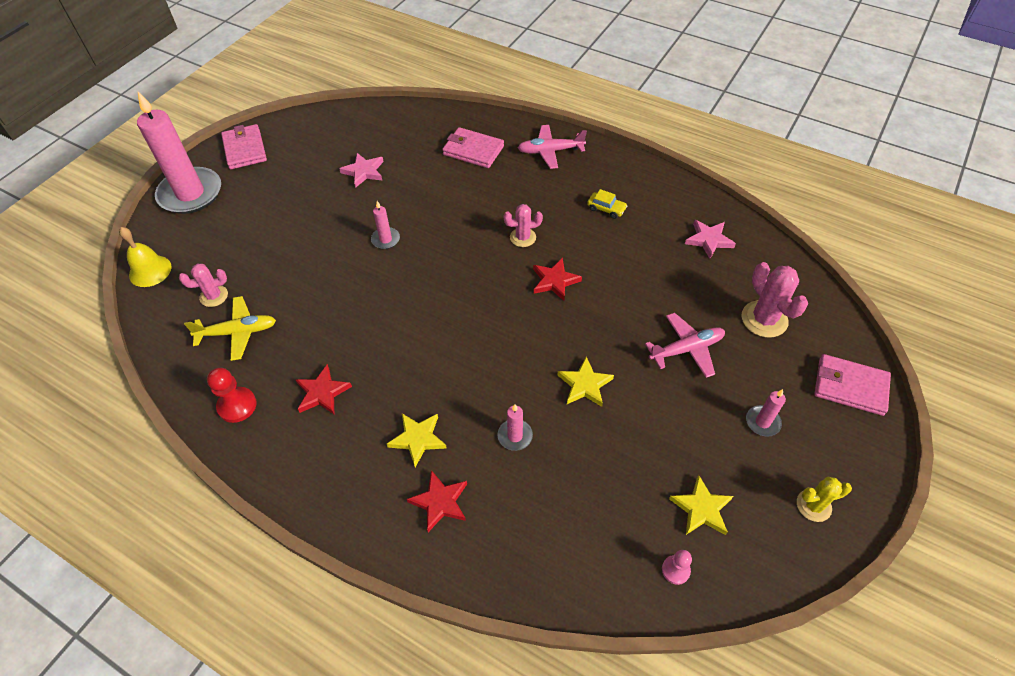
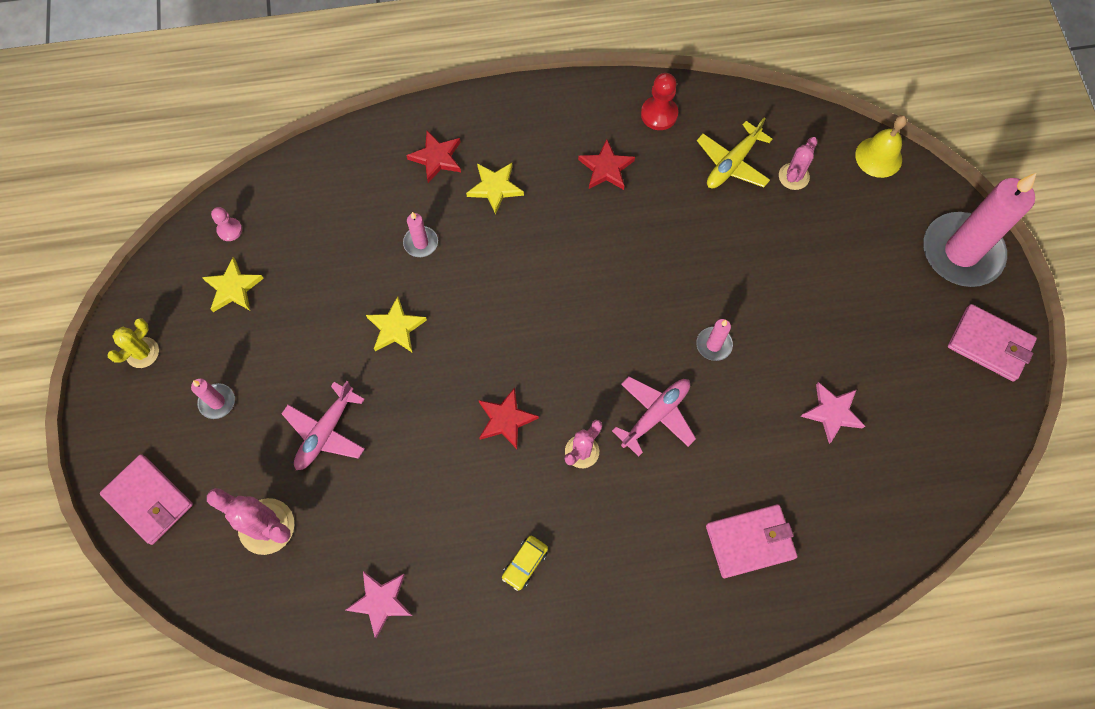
camera: 140 degrees right, 15 degrees up
pink plane [518,125,587,169] -> pink plane moved to [612,376,696,457]
yellow car [587,189,627,219] -> yellow car turned 45 degrees counterclockwise [502,536,548,591]
pink wallet [814,354,891,416] -> pink wallet turned 60 degrees clockwise [100,454,193,545]

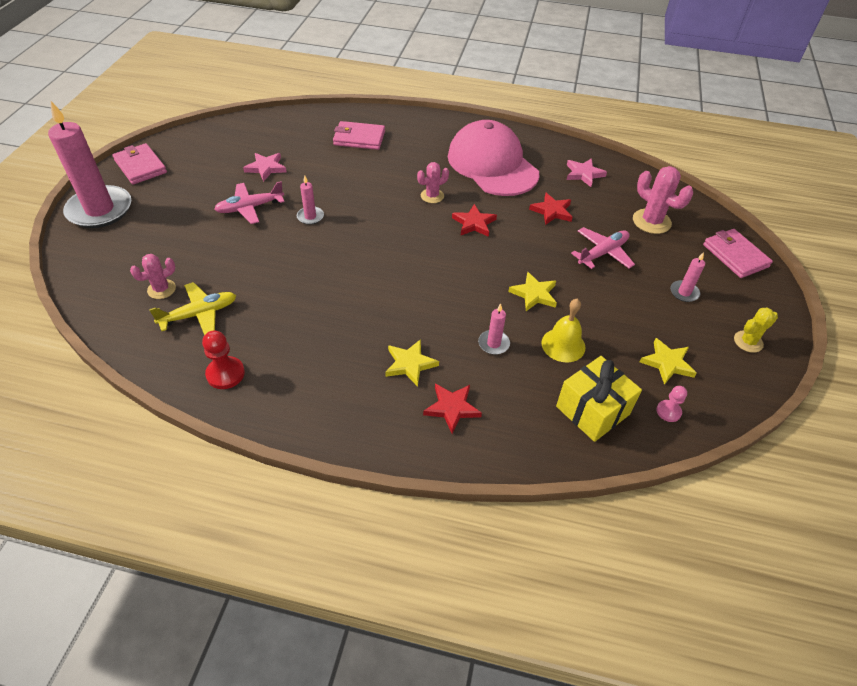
camera: 160 degrees left, 20 degrees down
yellow car [502,536,548,591] -> pink cap [448,120,539,196]
red star [578,139,635,190] -> red star moved to [529,193,572,225]
pink plane [612,376,696,457] -> pink plane moved to [214,181,285,224]
yellow bell [855,115,907,178] -> yellow bell moved to [541,299,585,362]
none -> yellow gift [556,356,642,442]

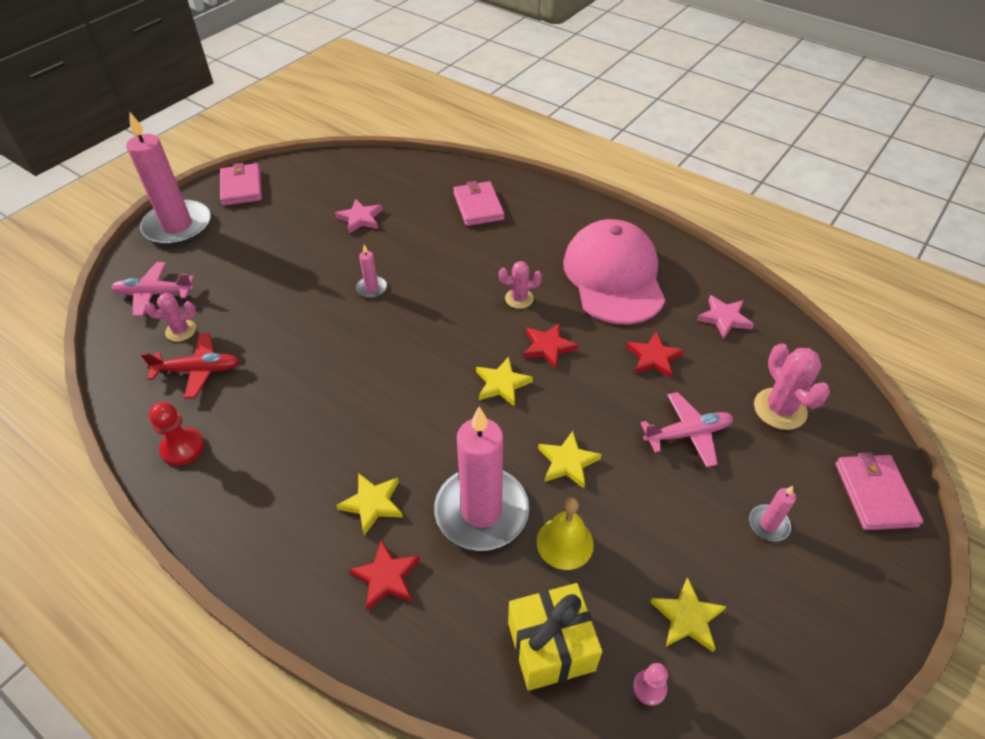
camera: 25 degrees right, 0 degrees up
yellow plane [149,282,236,335] -> red plane [141,333,240,399]
pink plane [214,181,285,224] -> pink plane moved to [111,262,194,317]
pink wallet [333,121,385,150] -> pink wallet turned 45 degrees clockwise [453,181,505,226]
pink candle [478,304,510,355] -> pink candle [434,406,529,551], size x2.35
yellow cactus [734,308,778,353] -> none
none -> yellow star [476,357,533,407]

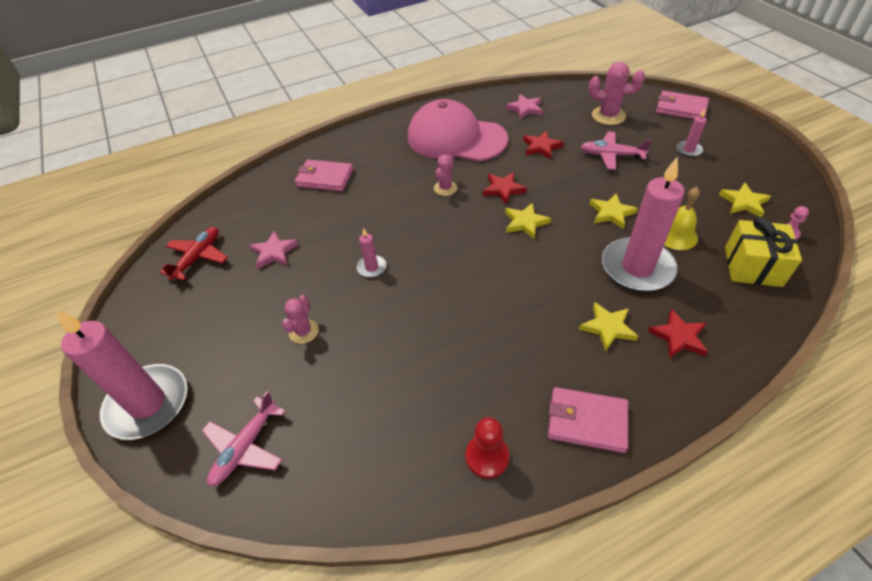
camera: 60 degrees left, 0 degrees up
red plane [141,333,240,399] -> red plane moved to [160,227,228,280]
pink cactus [144,293,196,342] -> pink cactus moved to [282,295,318,344]
pink wallet [220,163,262,206] -> pink wallet moved to [548,387,628,453]
pink plane [641,392,733,467] -> pink plane turned 90 degrees counterclockwise [580,132,652,170]

